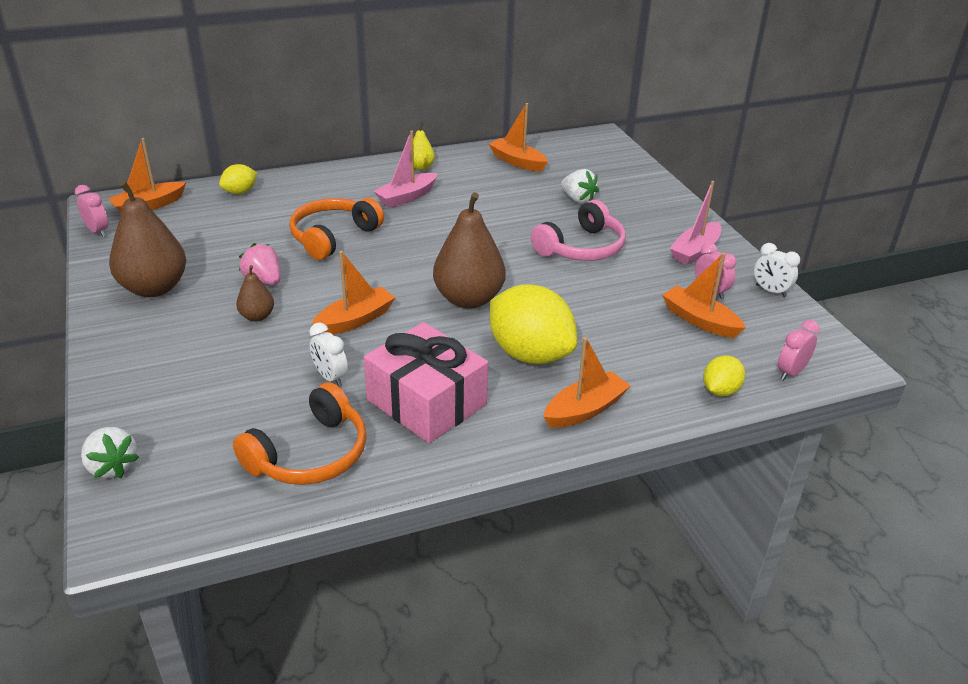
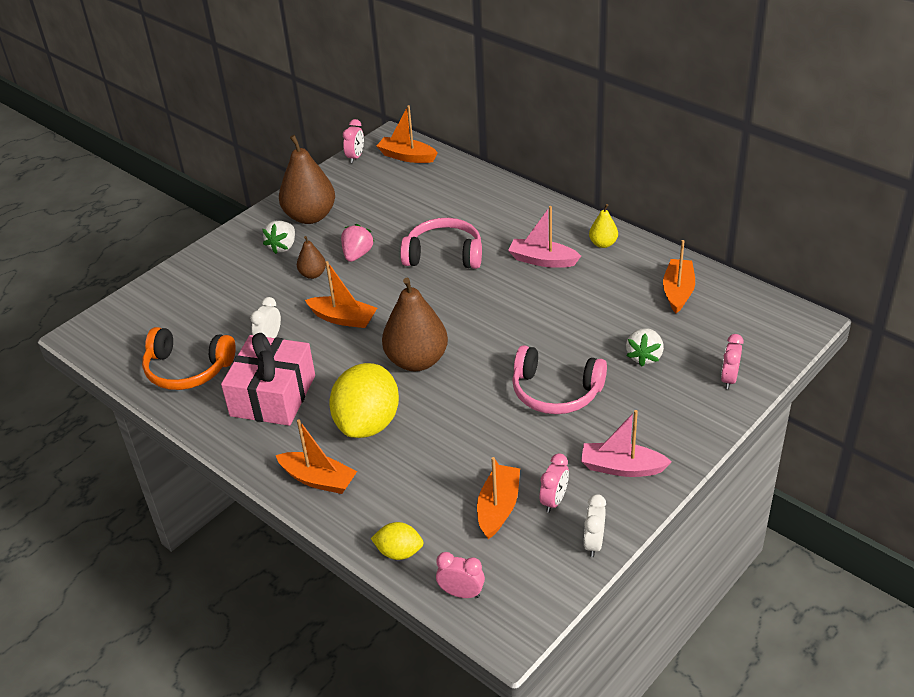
camera: 65 degrees right, 5 degrees up
white strawberry [81,427,139,478] -> white strawberry moved to [262,221,295,254]
yellow lemon [219,164,257,194] -> none
orange headphones [289,198,384,260] -> pink headphones [400,218,482,269]
none -> pink clock [721,334,743,389]

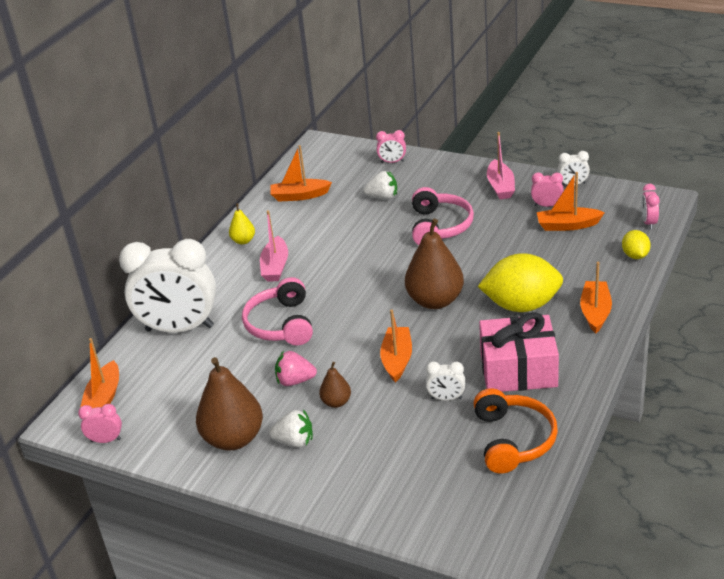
camera: 105 degrees left, 5 degrees down
none -> white clock [119,239,216,333]

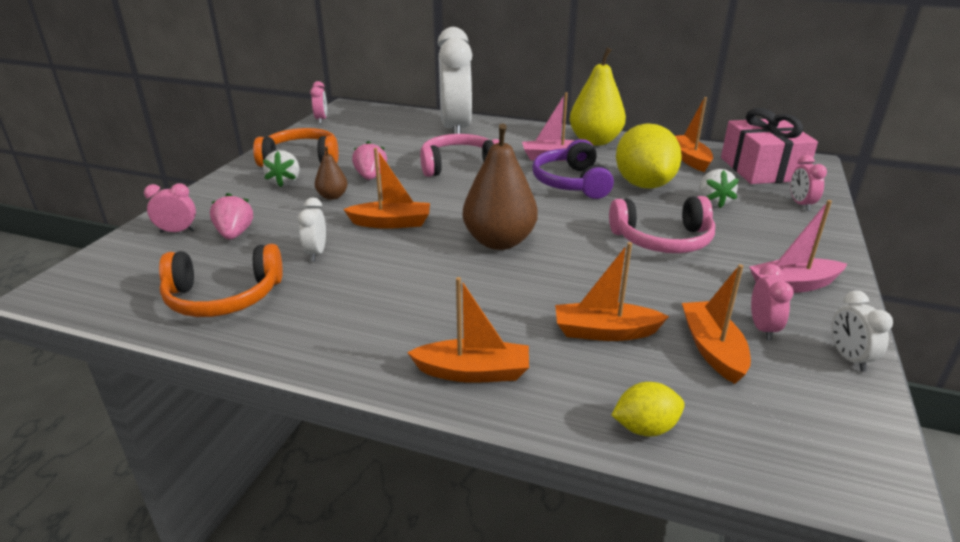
camera: 80 degrees right, 5 degrees down
orange boat [80,338,119,408] -> orange boat moved to [555,242,669,341]
brown pear [196,357,263,451] -> orange headphones [253,128,338,167]
yellow pear [229,203,255,244] -> yellow pear [570,47,626,146], size x2.03
yellow lemon [478,253,563,312] -> yellow lemon moved to [616,123,682,189]
pink gift [479,312,559,392] -> pink gift moved to [721,108,818,184]
pink clock [641,184,660,229] -> pink clock moved to [144,183,196,233]
none -> pink strawberry [210,193,253,239]
none -> purple headphones [533,139,614,199]

